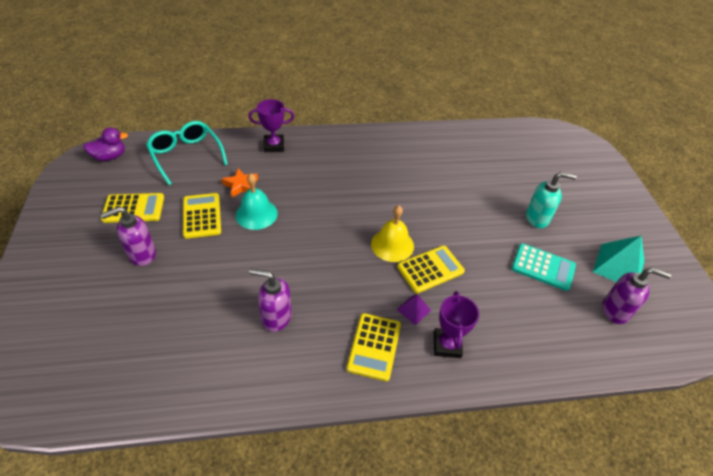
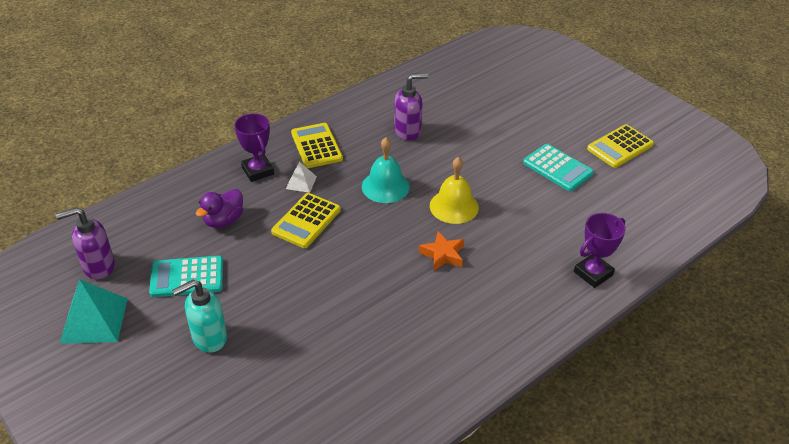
camera: 150 degrees right, 5 degrees down
purple duck [83,127,128,161] -> purple duck moved to [196,189,243,228]
purple soap dispenser [101,207,156,266] -> none
turquoise glasses [146,121,228,185] -> none
yellow calculator [183,193,221,239] -> turquoise calculator [523,144,594,191]
orange star [222,168,258,198] -> orange star moved to [419,231,464,271]
turquoise bell [235,173,278,230] -> turquoise bell moved to [362,137,410,203]
yellow bell [371,206,414,262] -> yellow bell moved to [430,157,479,224]
purple pyramid [396,294,431,325] -> white pyramid [286,162,317,193]

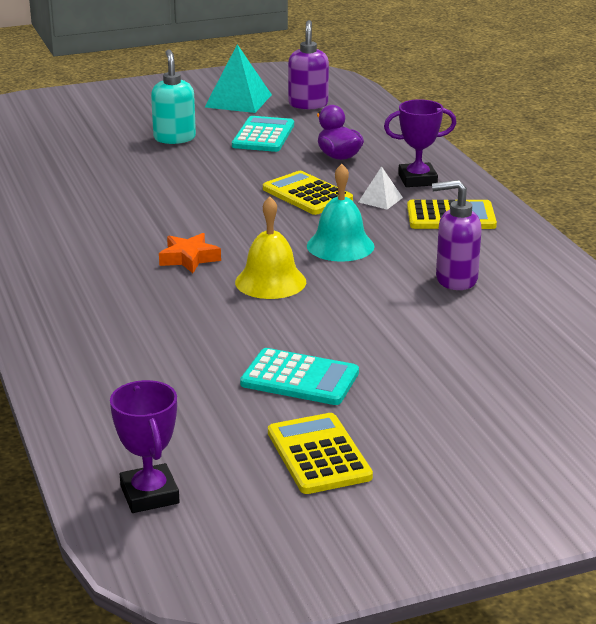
camera: 110 degrees right, 15 degrees down
purple soap dispenser [394,73,429,140] -> purple soap dispenser turned 90 degrees clockwise [432,180,482,290]
turquoise calculator [523,144,594,191] -> turquoise calculator turned 135 degrees counterclockwise [240,348,359,405]
purple trophy [574,213,626,288] -> purple trophy moved to [110,380,180,513]

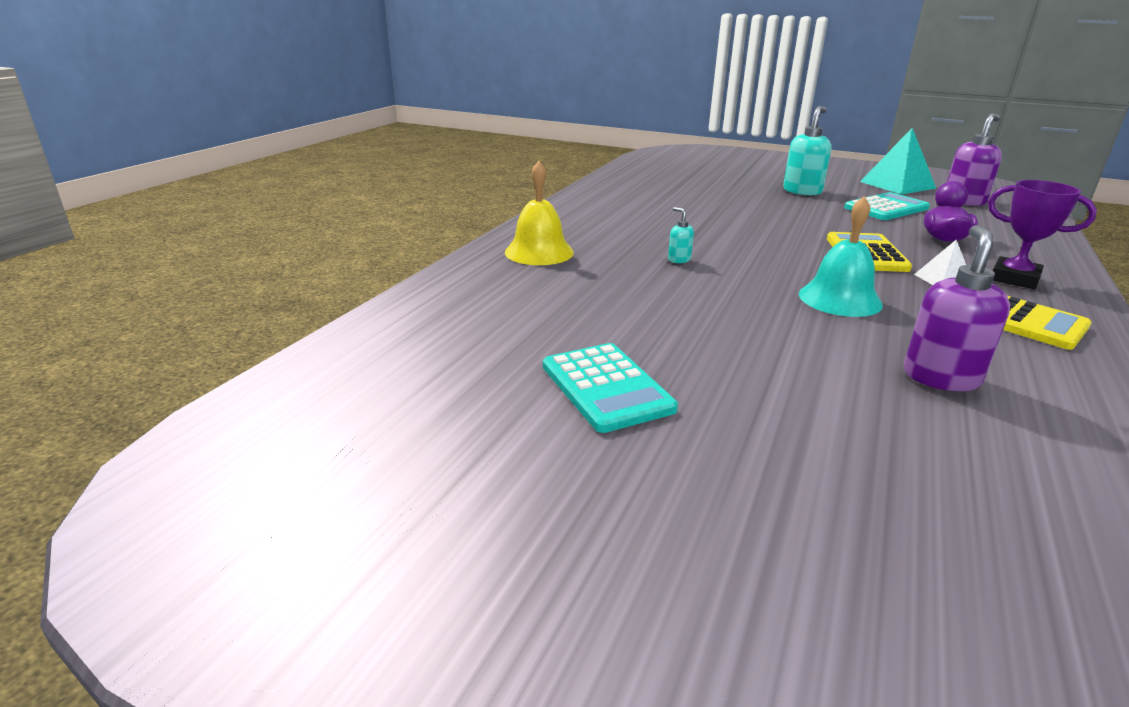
camera: 45 degrees right, 0 degrees up
purple trophy [110,380,180,513] -> none
orange star [159,233,221,273] -> turquoise soap dispenser [668,207,694,263]
yellow bell [235,197,306,299] -> yellow bell moved to [505,161,574,265]
yellow calculator [268,413,373,494] -> none
purple soap dispenser [432,180,482,290] -> purple soap dispenser turned 60 degrees clockwise [904,225,1010,391]

